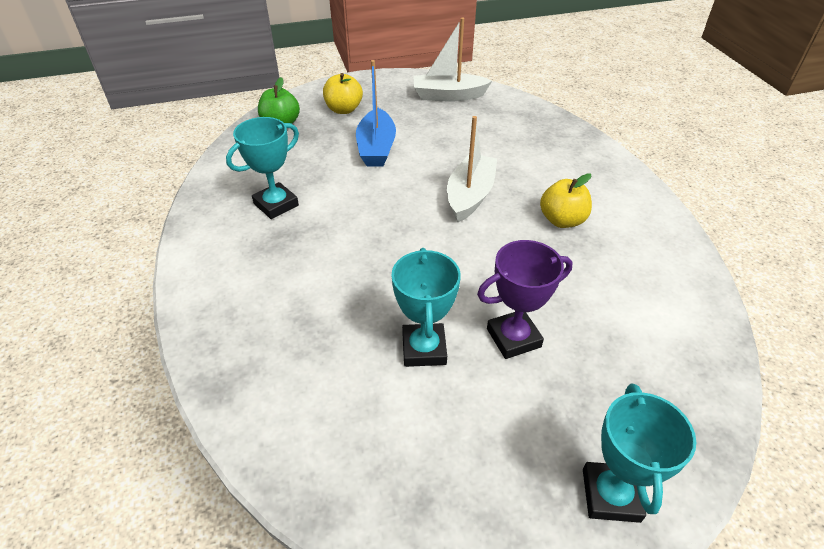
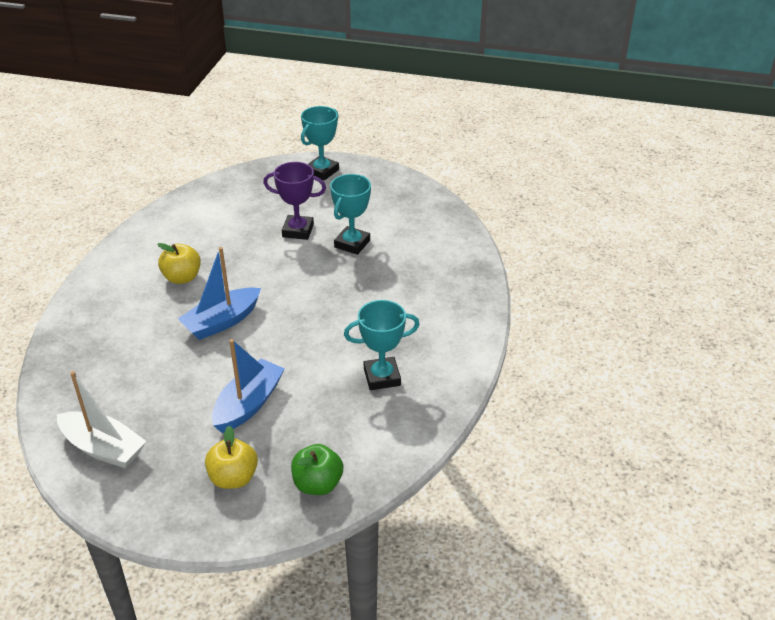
camera: 150 degrees left, 5 degrees down
white boat [447,116,497,222] -> blue boat [178,247,261,340]

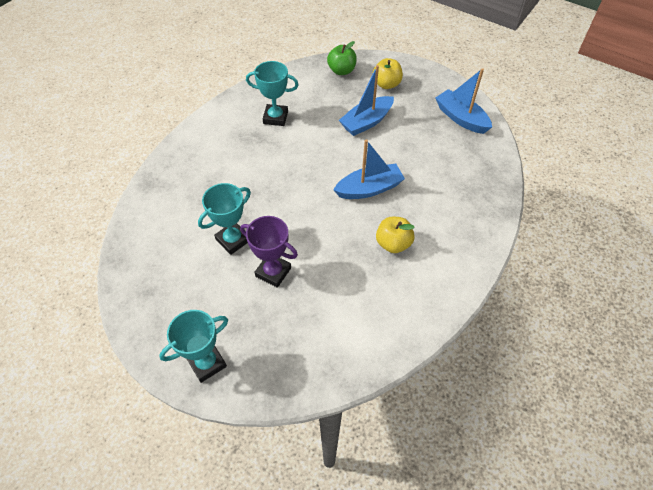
camera: 160 degrees left, 15 degrees up
white boat [57,371,146,468] -> blue boat [435,68,492,134]

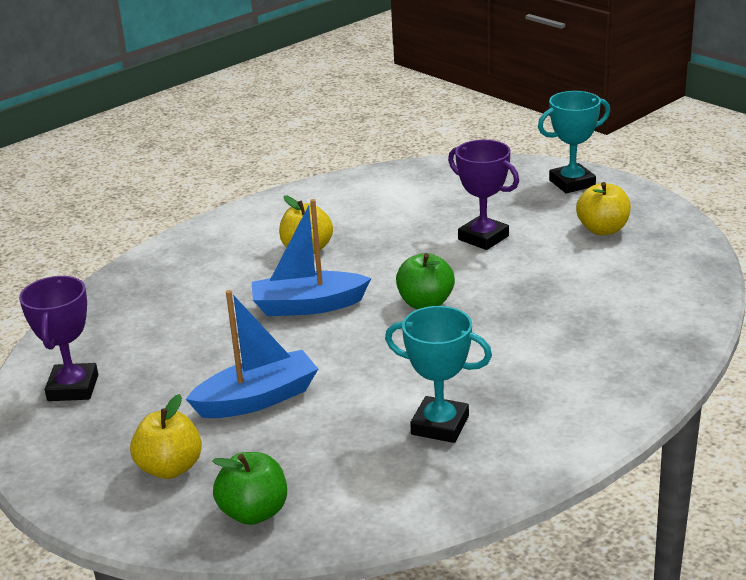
camera: 165 degrees left, 25 degrees down
turquoise trophy [198,183,251,255] -> none
blue boat [435,68,492,134] -> purple trophy [19,276,98,401]
none -> green apple [396,253,455,309]
none -> yellow apple [576,182,631,235]

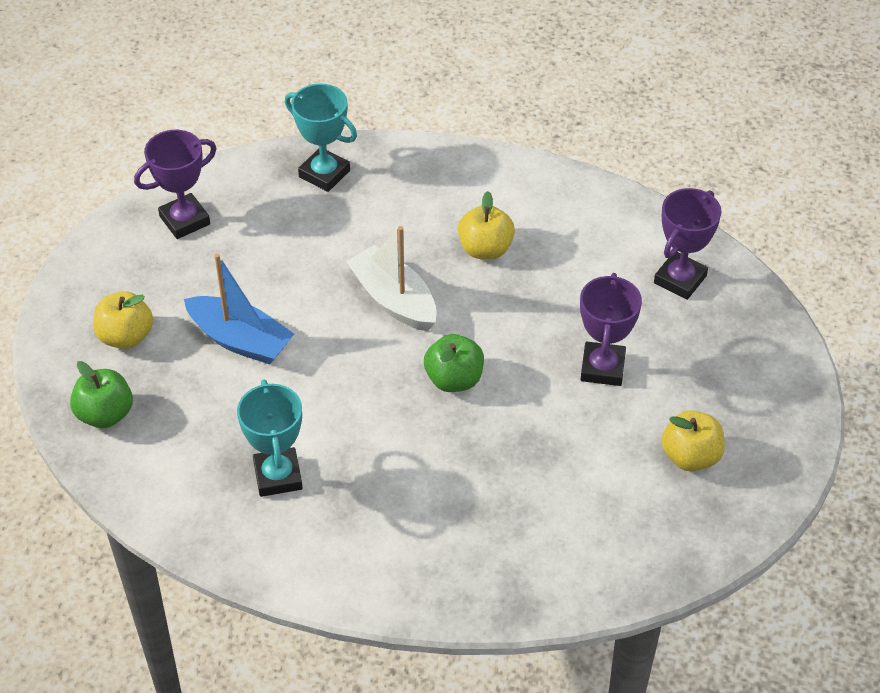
camera: 55 degrees right, 20 degrees up
blue boat [252,199,371,316] -> white boat [346,226,437,331]
turquoise trophy [538,91,610,193] -> turquoise trophy moved to [285,84,357,192]
none -> purple trophy [654,188,721,300]

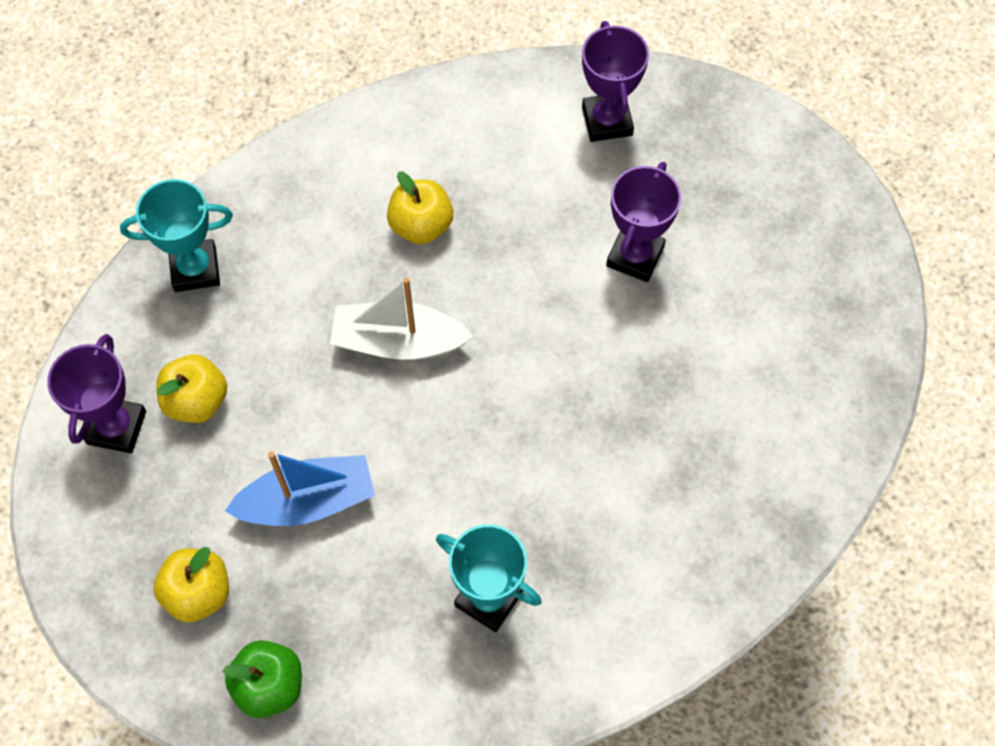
camera: 45 degrees left, 15 degrees up
green apple [424,334,484,392] -> none
purple trophy [580,273,642,386] -> purple trophy turned 60 degrees clockwise [606,162,681,282]
yellow apple [662,410,725,471] -> yellow apple moved to [156,354,227,423]

